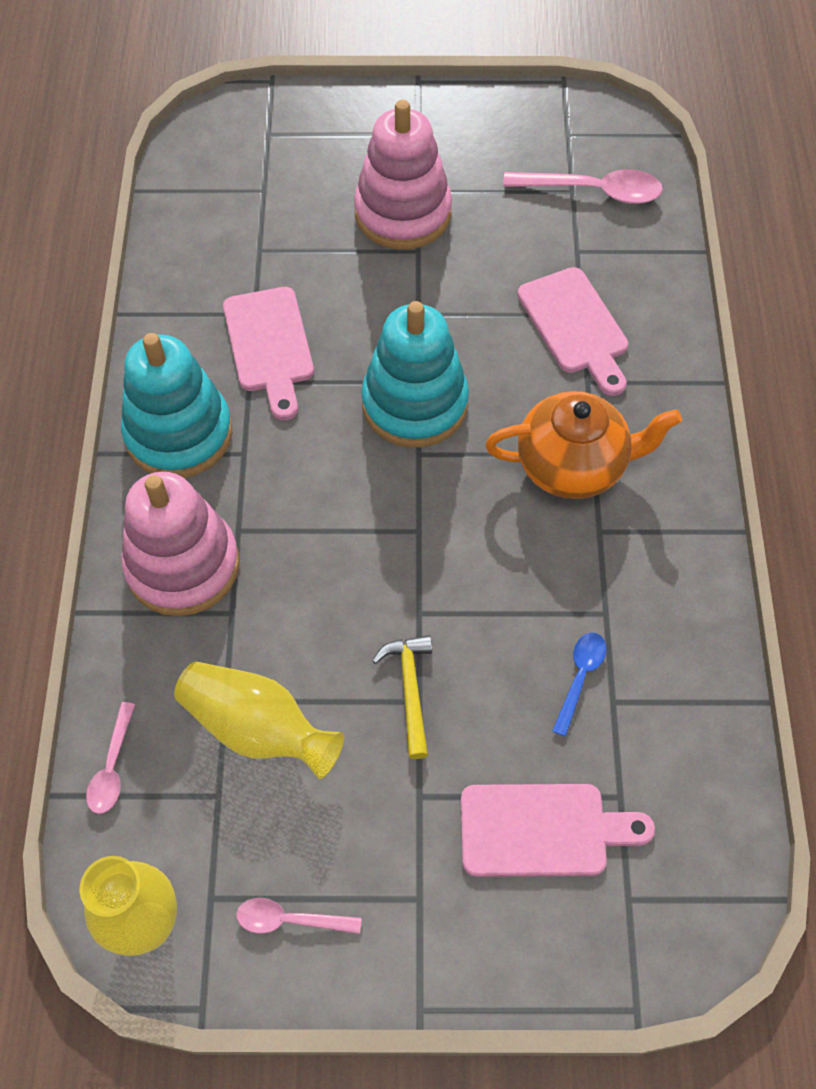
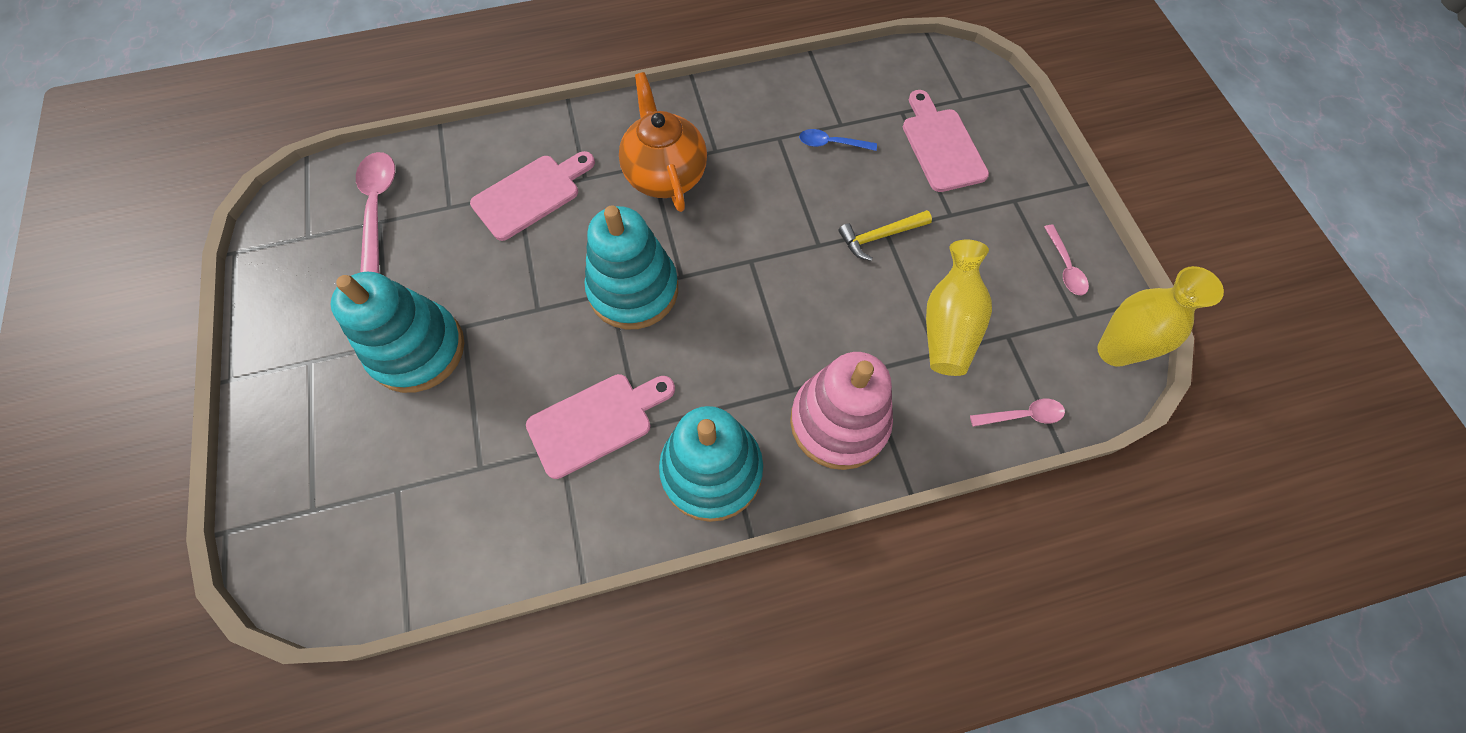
camera: 105 degrees left, 5 degrees up
pink stacking toy [354,100,452,250] -> turquoise stacking toy [330,272,464,393]

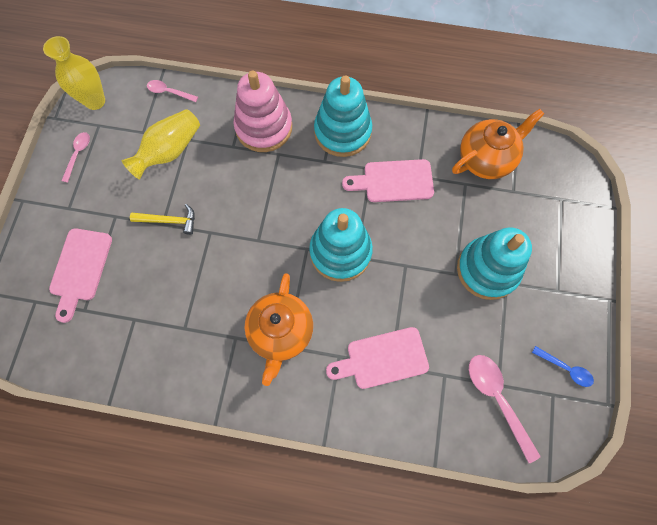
camera: 155 degrees left, 5 degrees up
pink spoon [356,152,395,273] -> pink spoon turned 135 degrees clockwise [469,355,541,463]
blue spoon [799,129,877,151] -> blue spoon moved to [532,346,594,387]
none -> orange teapot [452,109,544,179]

